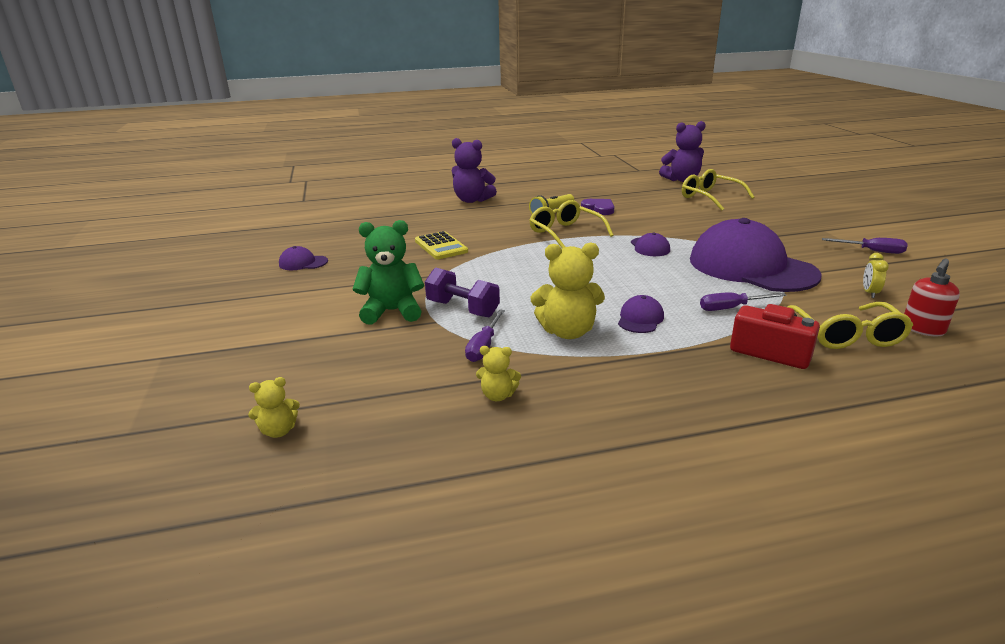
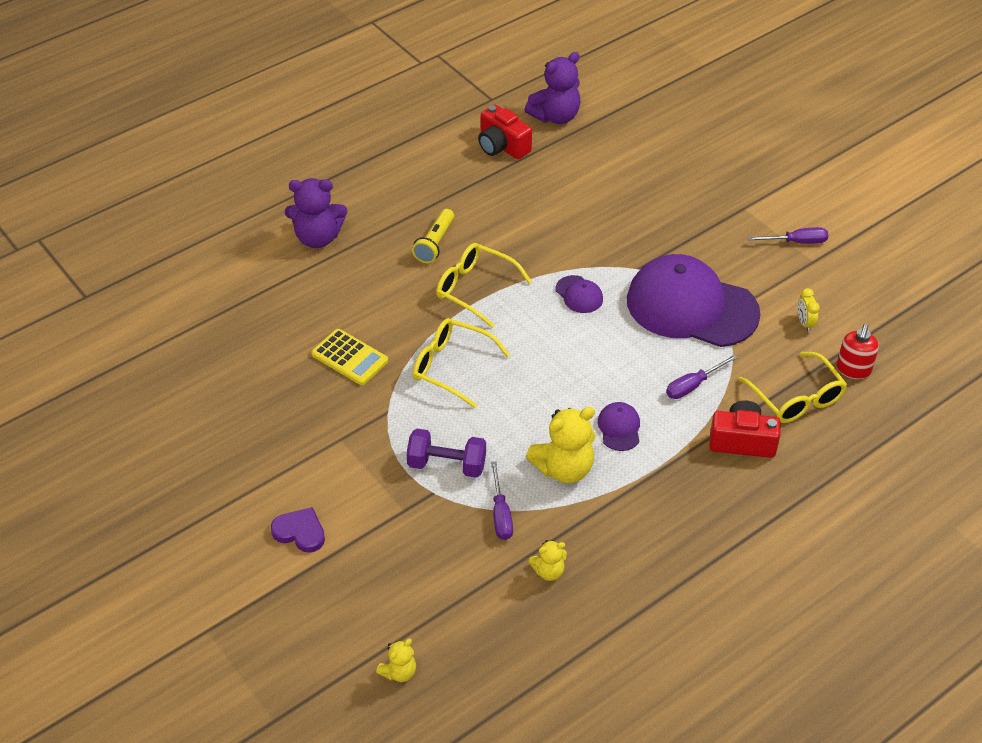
camera: 25 degrees left, 20 degrees up
purple cap [279,246,328,270] -> none
green teddy bear [353,220,424,325] -> none
purple heart [581,199,614,215] -> purple heart moved to [271,507,325,553]
yellow glasses [682,169,754,211] -> yellow glasses moved to [413,318,510,408]
none -> red camera [478,104,532,159]

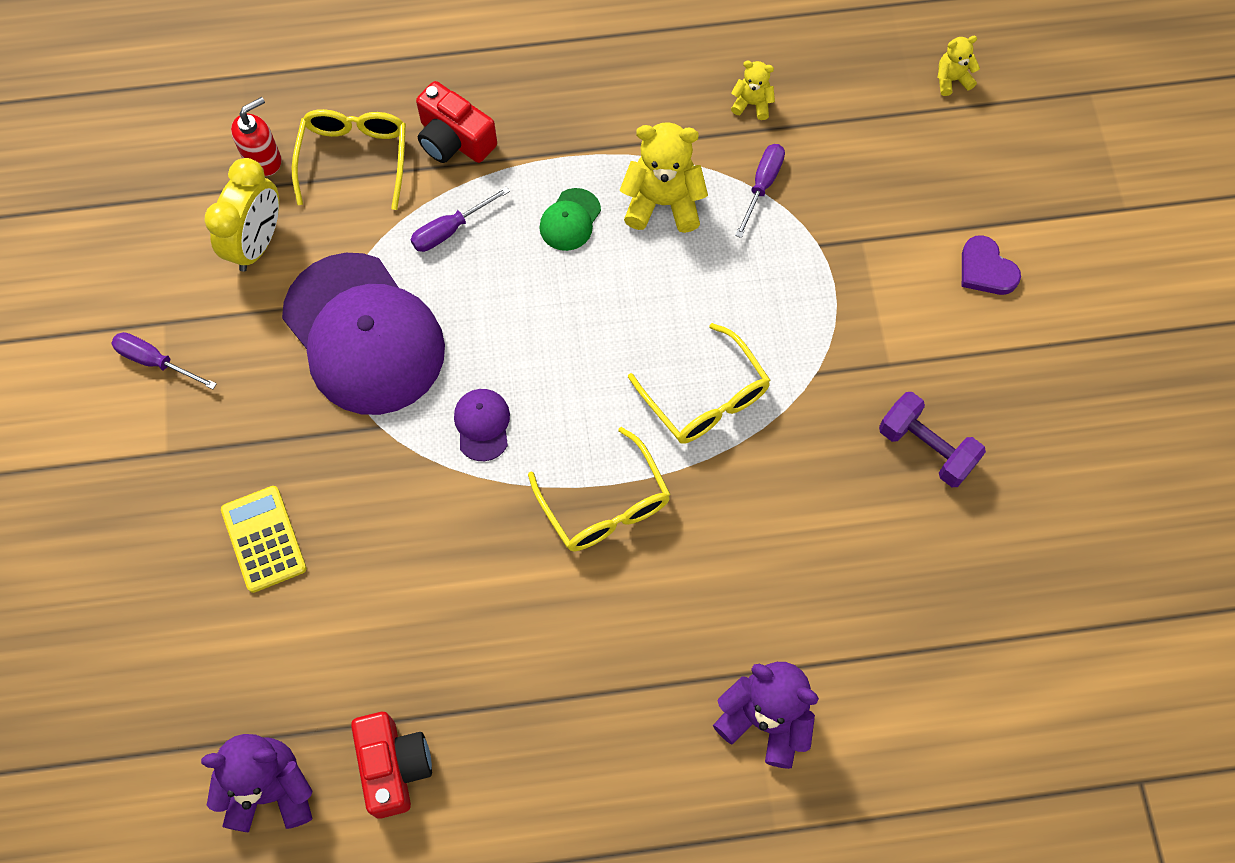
camera: 150 degrees left, 20 degrees up
yellow calculator [311,329,388,385] -> yellow calculator moved to [221,486,307,593]
purple dumbbell [406,429,486,478] -> purple dumbbell moved to [879,392,986,487]
yellow flashlight [412,209,454,263] -> none
purple cap [598,402,640,451] -> green cap [540,188,601,251]
purple screwdriver [666,354,738,399] -> purple screwdriver turned 150 degrees clockwise [411,187,510,252]
yellow clock [798,288,820,332] -> yellow clock [205,158,279,272], size x2.06

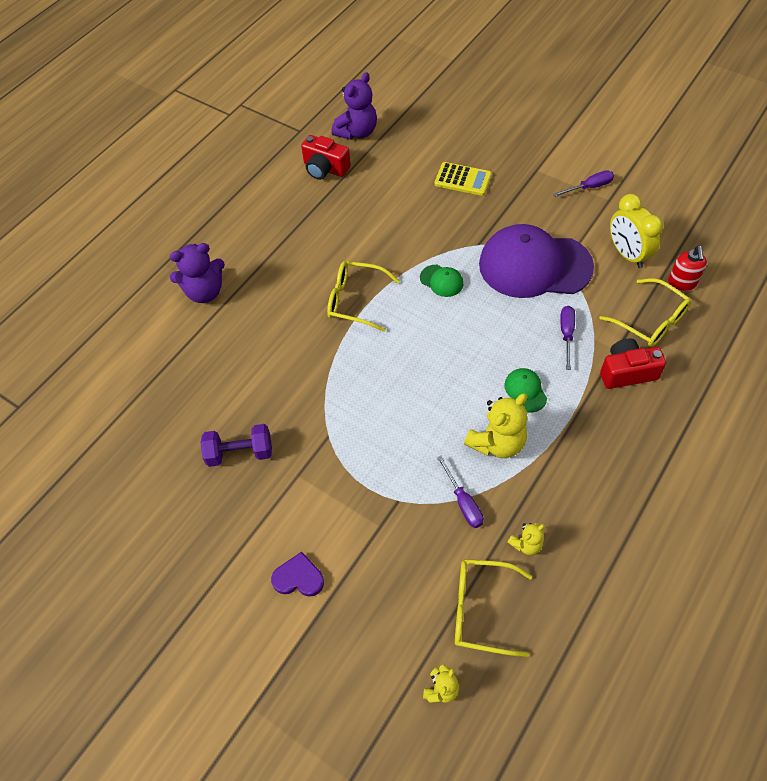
camera: 135 degrees right, 10 degrees down
purple cap [454,389,510,461] -> green cap [420,265,464,297]
yellow glasses [628,323,770,444] -> yellow glasses moved to [455,559,532,657]

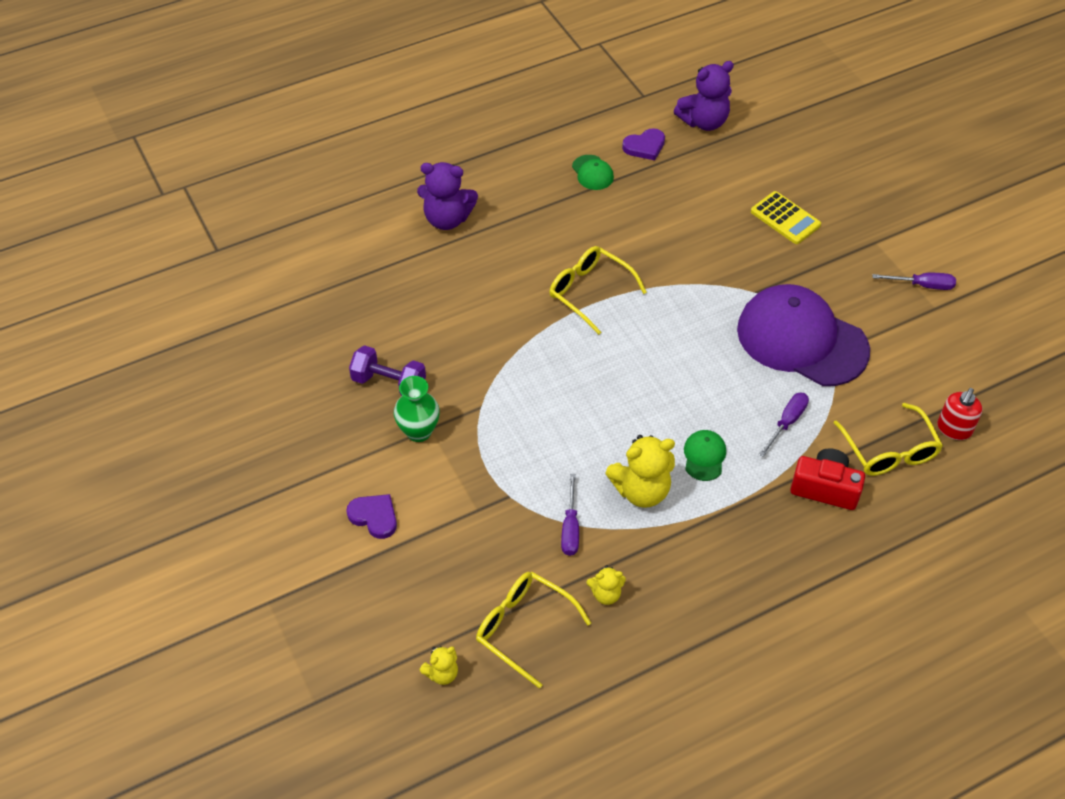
camera: 25 degrees right, 5 degrees down
red camera [301,135,351,180] -> purple heart [622,128,665,160]
green cap [420,265,464,297] -> green cap moved to [572,155,614,190]
yellow clock [610,194,663,268] -> none
none -> green vase [394,376,440,442]

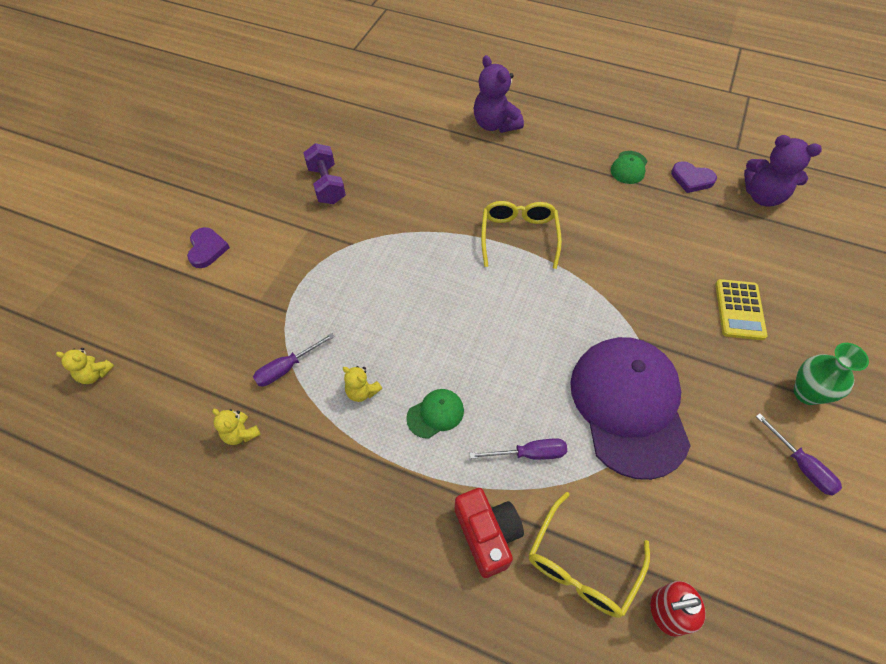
camera: 50 degrees right, 5 degrees up
green vase [394,376,440,442] -> green vase moved to [794,343,869,405]
yellow glasses [476,572,591,689] -> none
yellow teddy bear [605,435,675,508] -> yellow teddy bear [343,366,382,402], size x0.53

